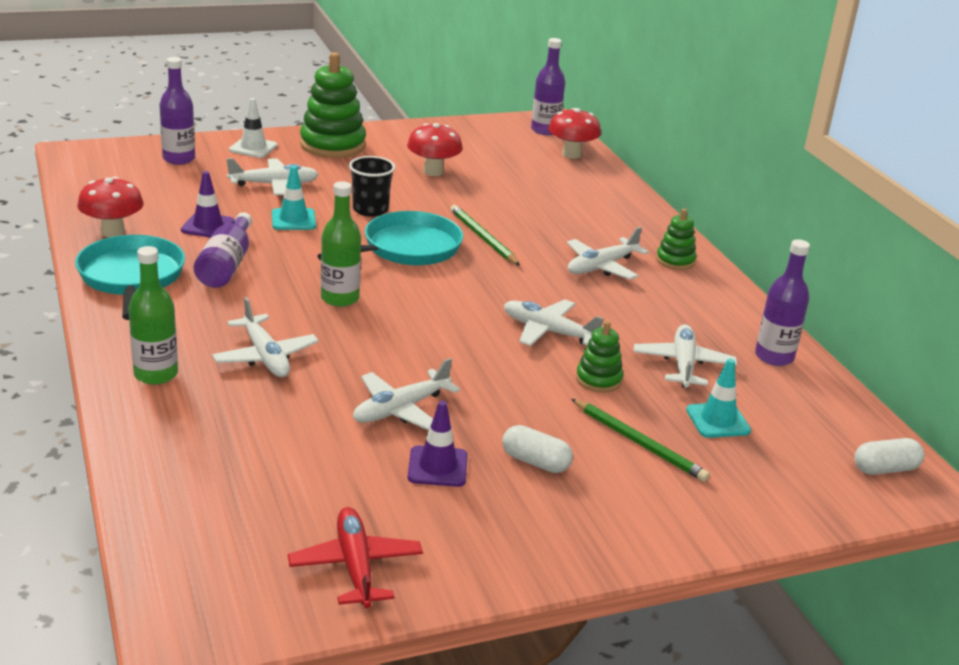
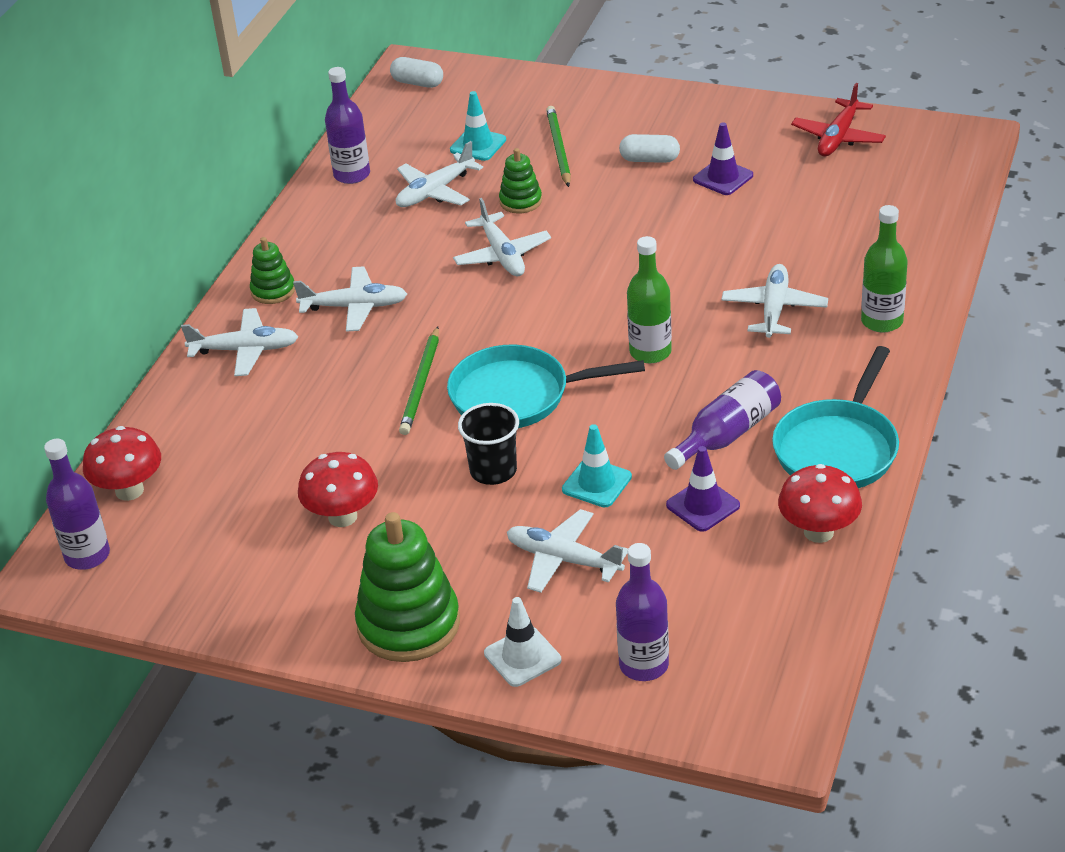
camera: 135 degrees left, 10 degrees up
white plane [353,358,460,430] -> white plane moved to [181,308,298,376]
white capsule [502,425,573,473] -> white capsule turned 60 degrees counterclockwise [619,134,680,163]

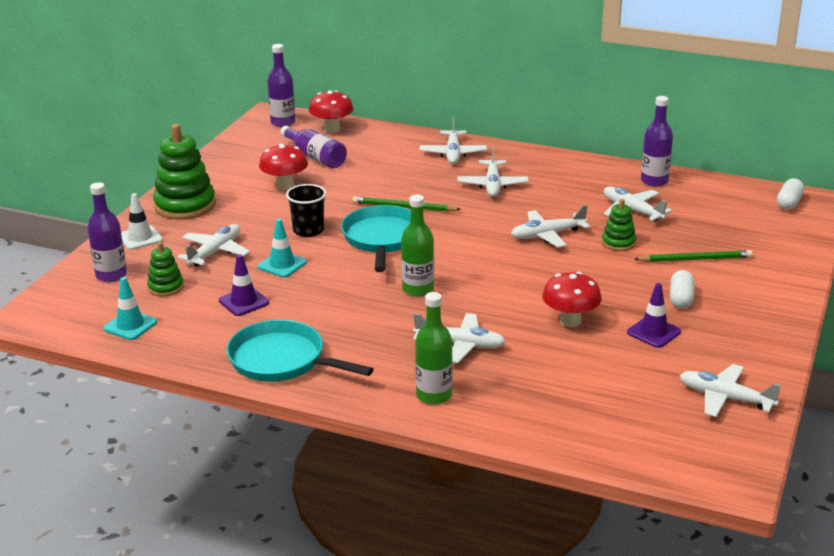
camera: 90 degrees right, 10 degrees down
green stacking toy [250,237,295,304] -> green stacking toy moved to [147,242,184,297]
turquoise traffic cone [450,91,506,161] -> turquoise traffic cone moved to [103,277,157,340]
purple bottle [664,370,781,470] -> purple bottle moved to [280,126,347,169]
red mushroom [778,464,862,543] -> red mushroom moved to [542,271,602,327]
red plane [791,83,886,156] -> white plane [679,364,781,417]

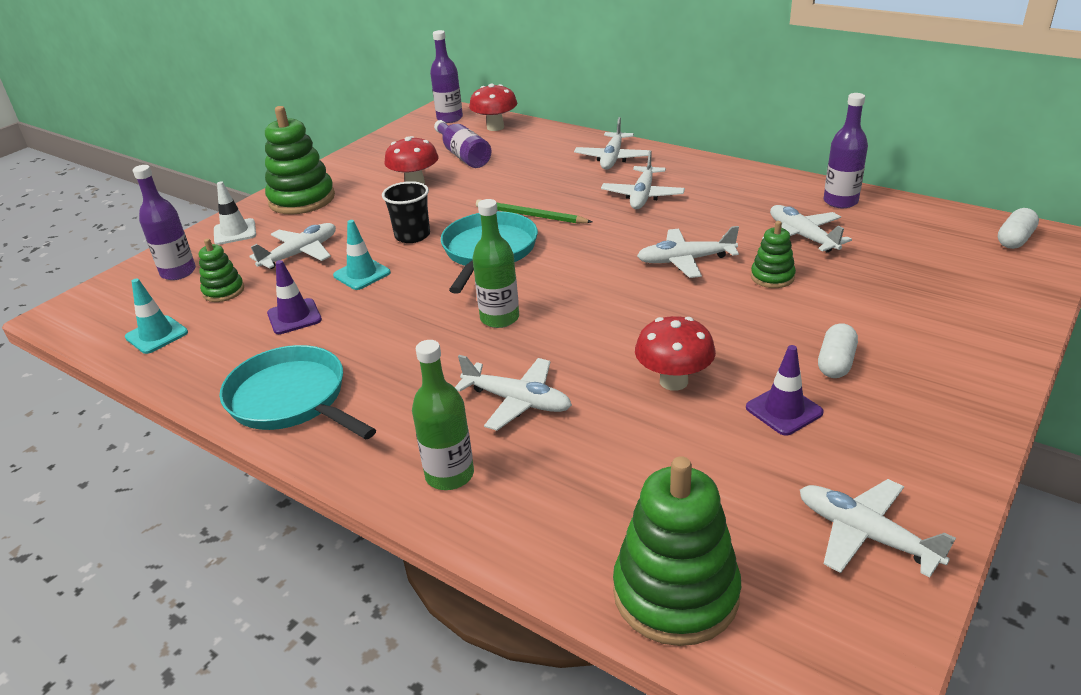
camera: 15 degrees right, 5 degrees up
green pencil [634,250,753,262] -> none
none -> green stacking toy [613,456,741,646]

